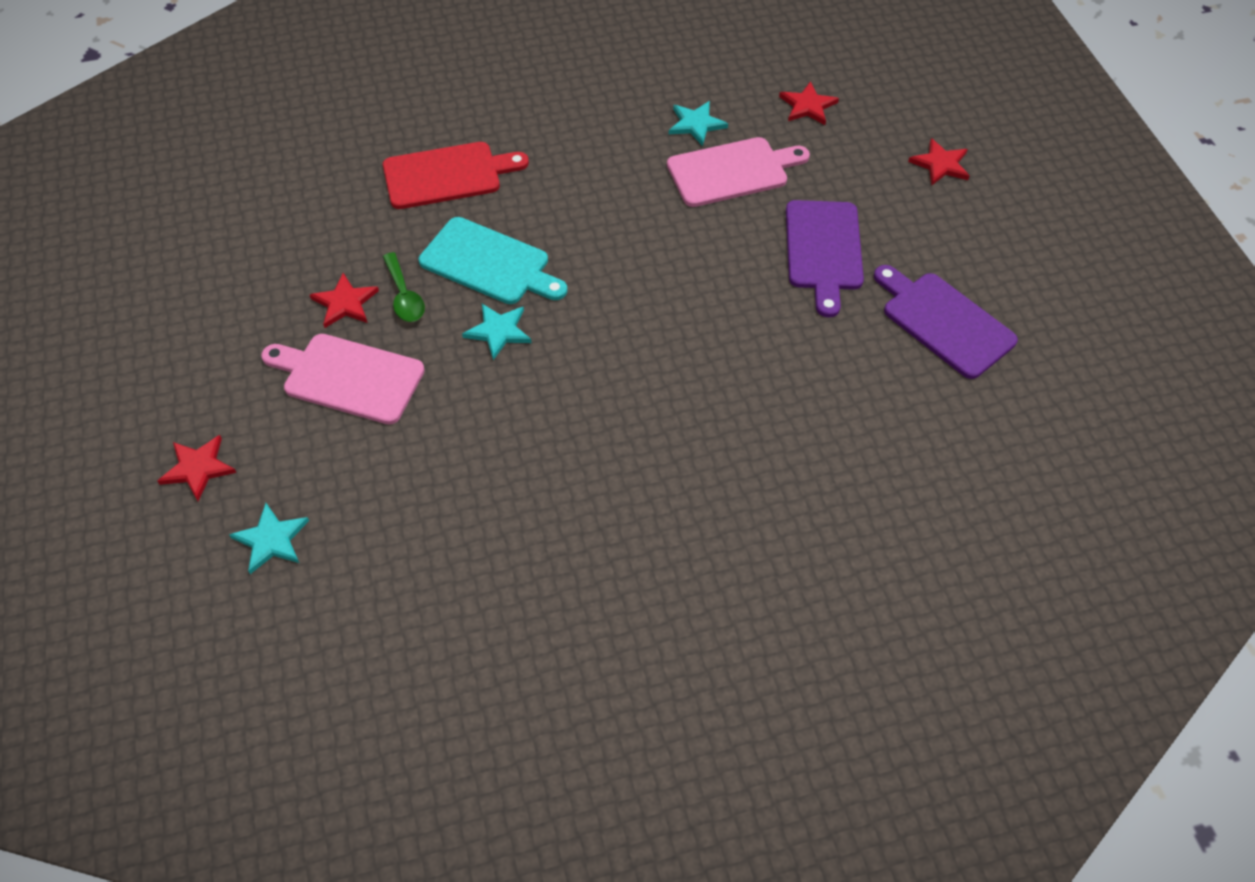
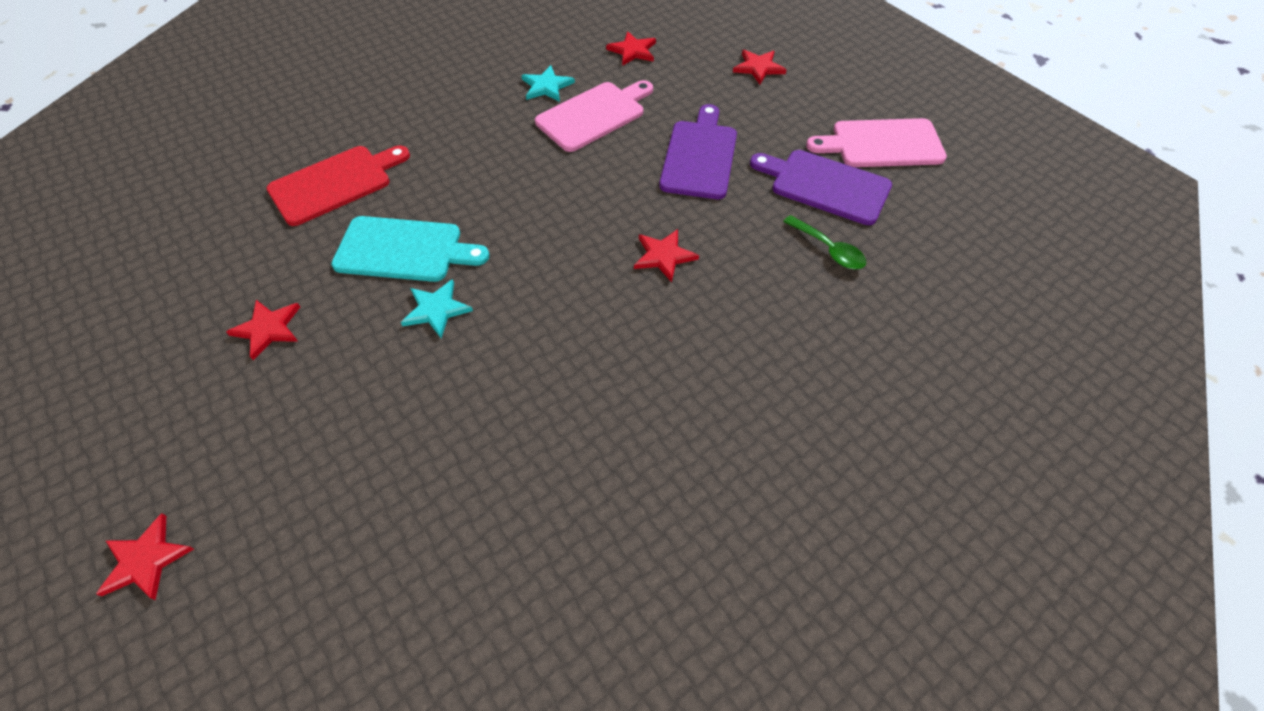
camera: 20 degrees left, 0 degrees up
turquoise star [229,503,309,574] -> none
pink cutting board [261,334,425,424] -> pink cutting board moved to [806,118,947,167]
green spoon [383,252,425,322] -> green spoon moved to [783,215,866,269]
purple cutting board [786,200,864,317] -> purple cutting board turned 150 degrees counterclockwise [659,104,737,199]
none -> red star [634,229,699,282]

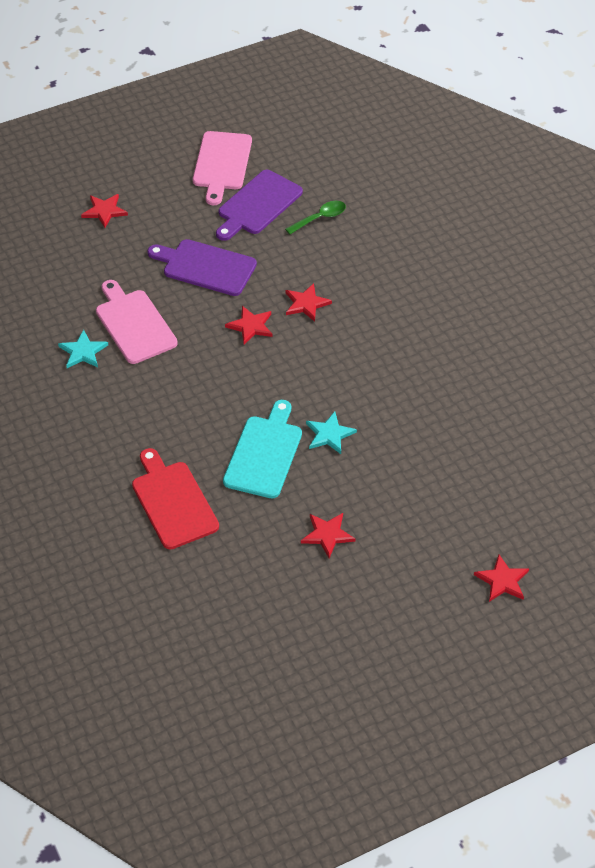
camera: 80 degrees left, 5 degrees down
red star [606,31,656,66] -> red star moved to [225,306,273,345]

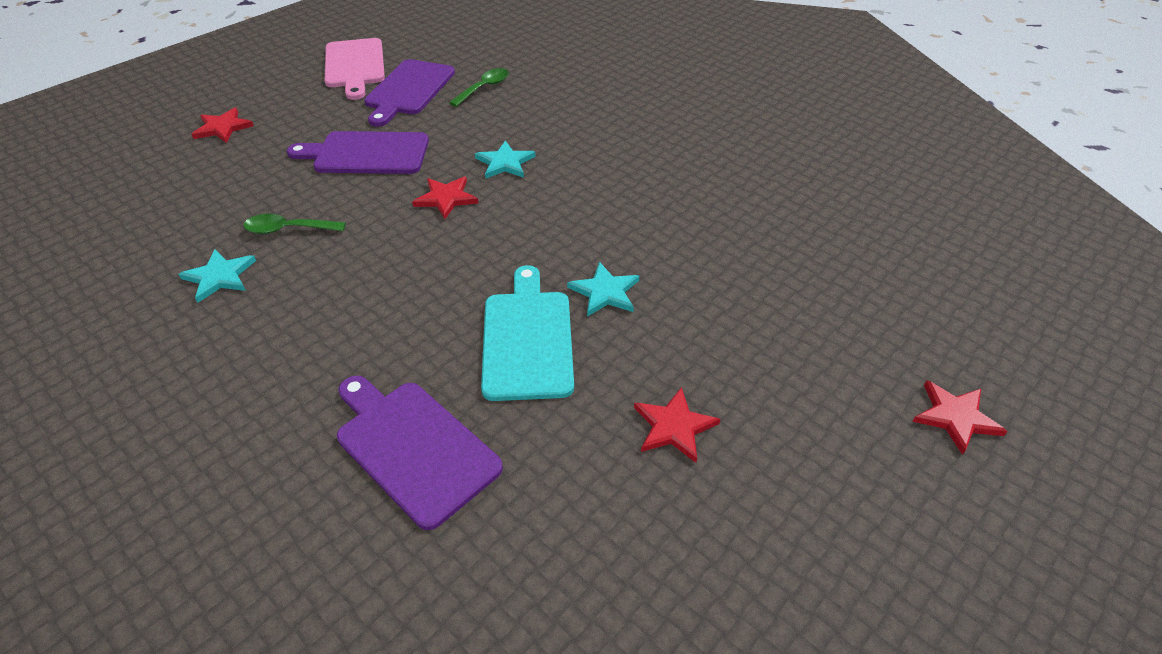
camera: 20 degrees left, 5 degrees down
pink cutting board [96,280,178,364] -> green spoon [243,214,346,234]
red cutting board [132,448,219,550] -> purple cutting board [337,376,503,530]
red star [286,283,332,322] -> turquoise star [475,141,536,179]

